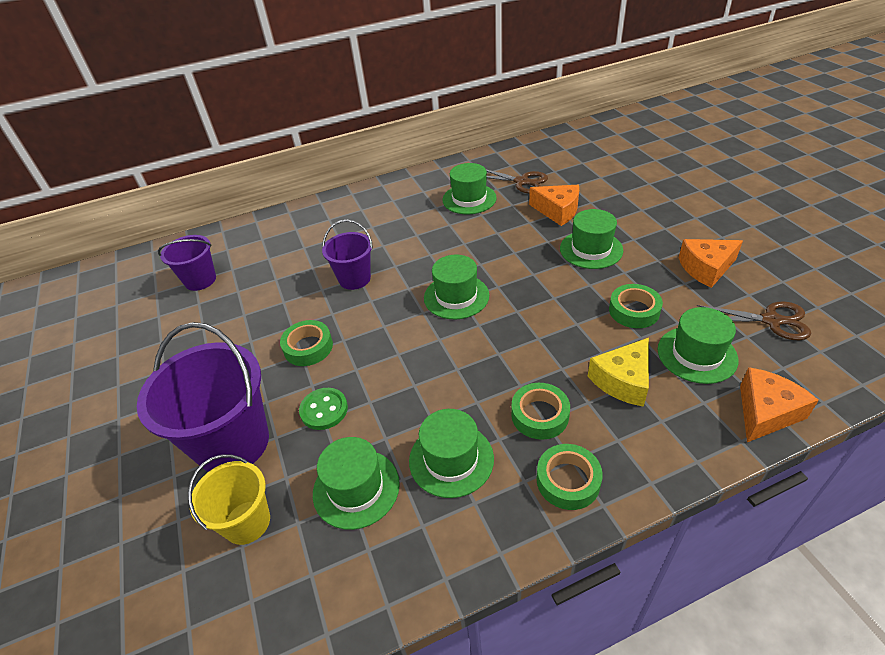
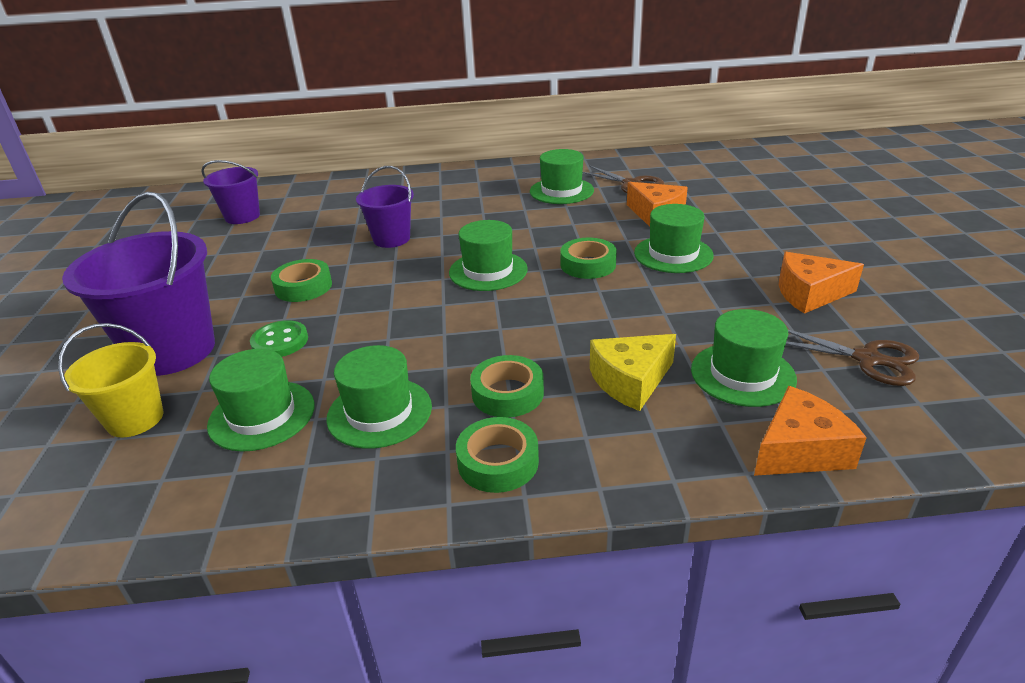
camera: 15 degrees right, 10 degrees down
green tape [609,284,663,328] -> green tape moved to [560,238,617,279]

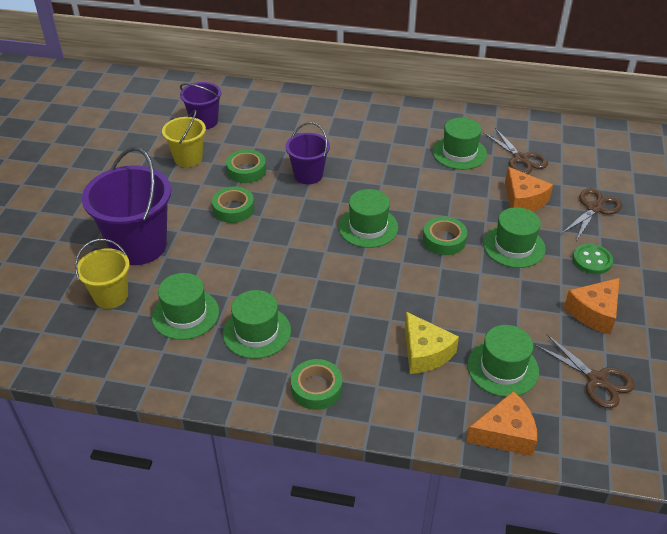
camera: 15 degrees right, 10 degrees up
green button [250,320,308,357] -> green button moved to [573,244,613,274]
green tape [470,355,544,417] -> green tape moved to [226,150,266,183]
yellow cheese [590,334,676,411] -> yellow cheese turned 105 degrees counterclockwise [405,312,459,374]
orange cheese [779,252,864,314] -> orange cheese turned 60 degrees counterclockwise [564,278,620,334]
none -> yellow bucket [162,110,206,167]
none -> brown scissors [562,188,622,241]

